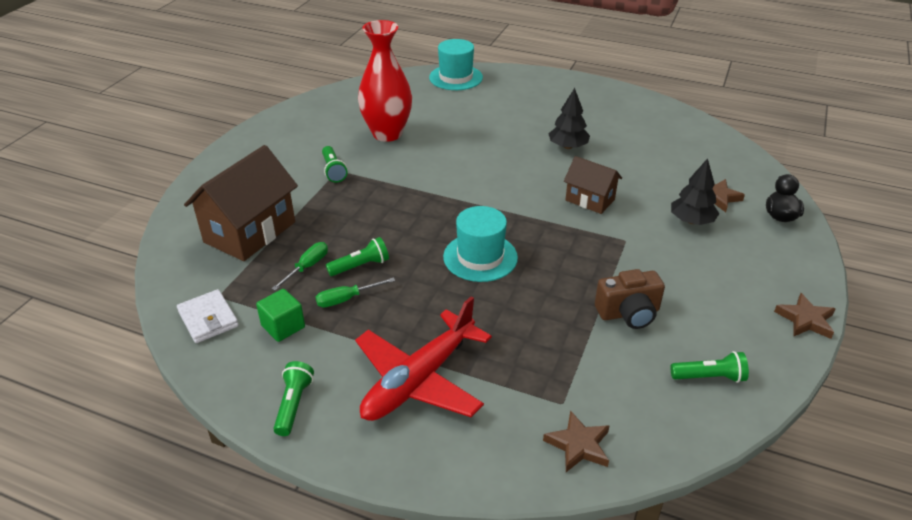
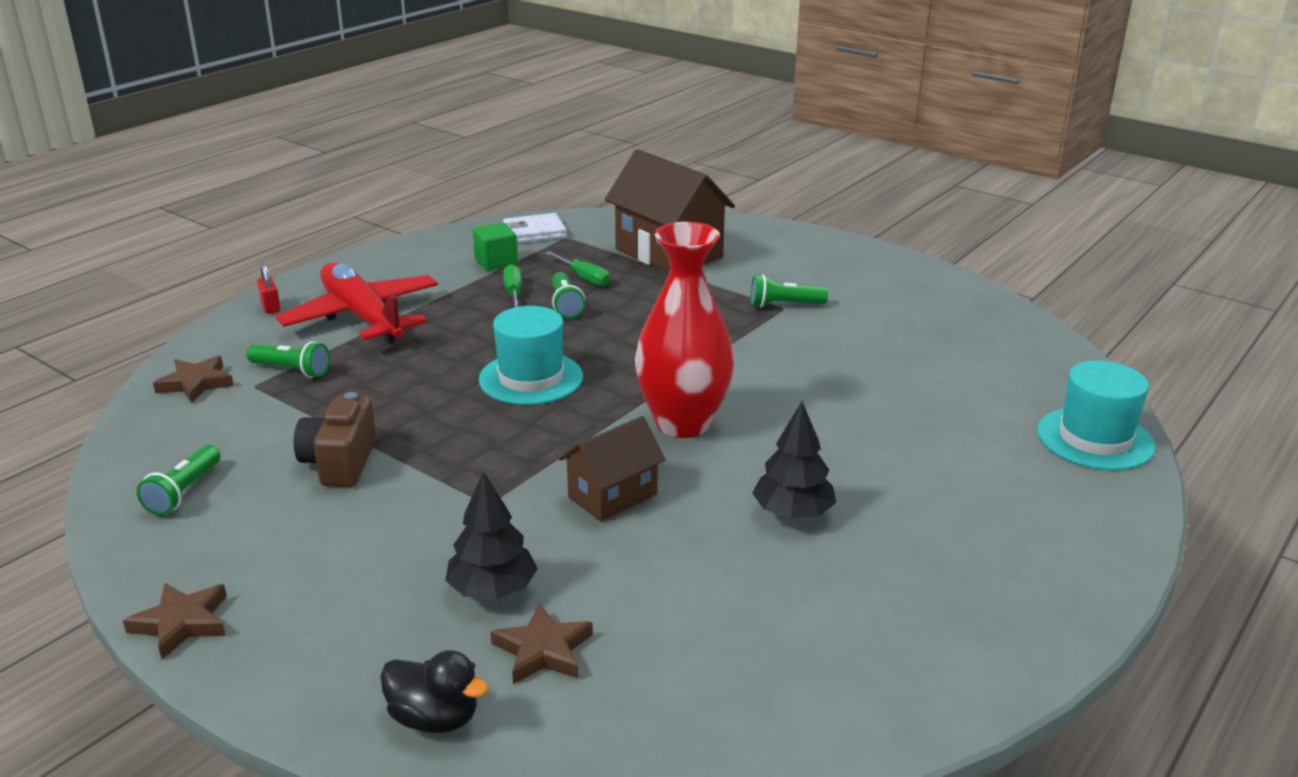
camera: 105 degrees right, 10 degrees down
green flashlight [273,361,314,436] -> green flashlight moved to [247,341,330,378]
red vase [358,20,412,142] -> red vase moved to [635,222,734,438]
none -> red padlock [257,264,281,314]

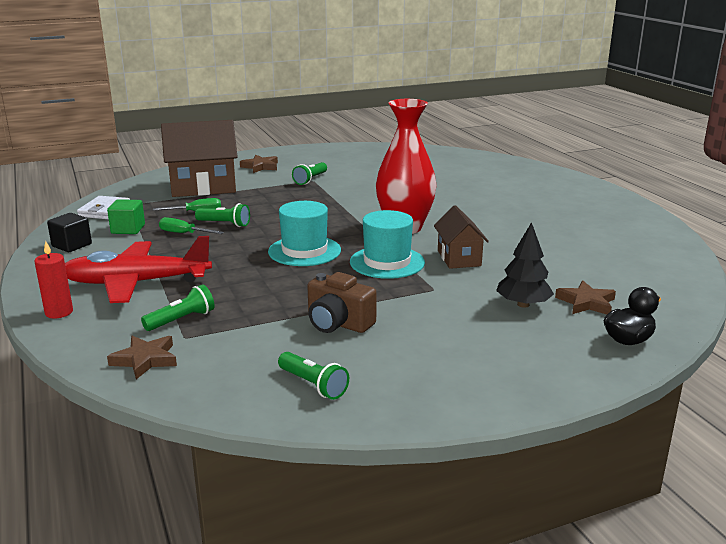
camera: 60 degrees left, 5 degrees down
brown star [123,583,227,659] -> brown star moved to [240,155,278,173]
red padlock [257,264,281,314] -> red candle [34,241,73,318]
black tree [752,402,836,519] -> none
turquoise hat [1037,361,1155,470] -> turquoise hat moved to [350,210,425,279]
none -> black cube [47,213,92,252]

